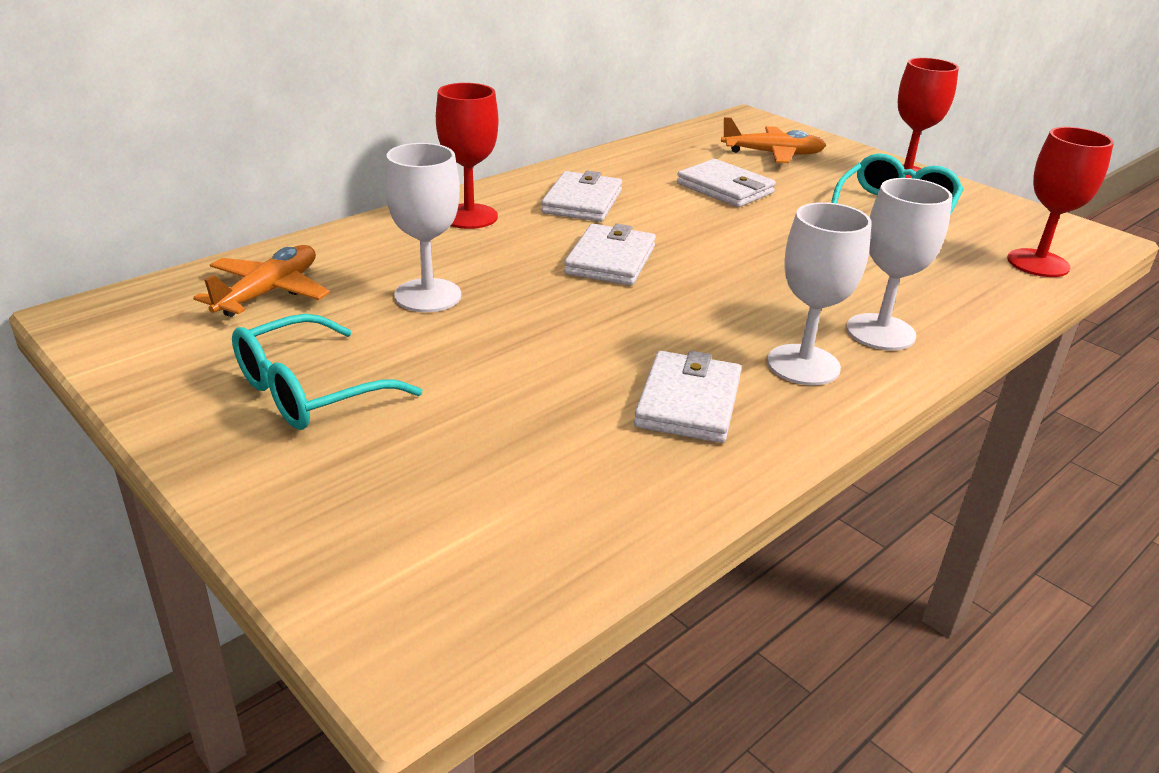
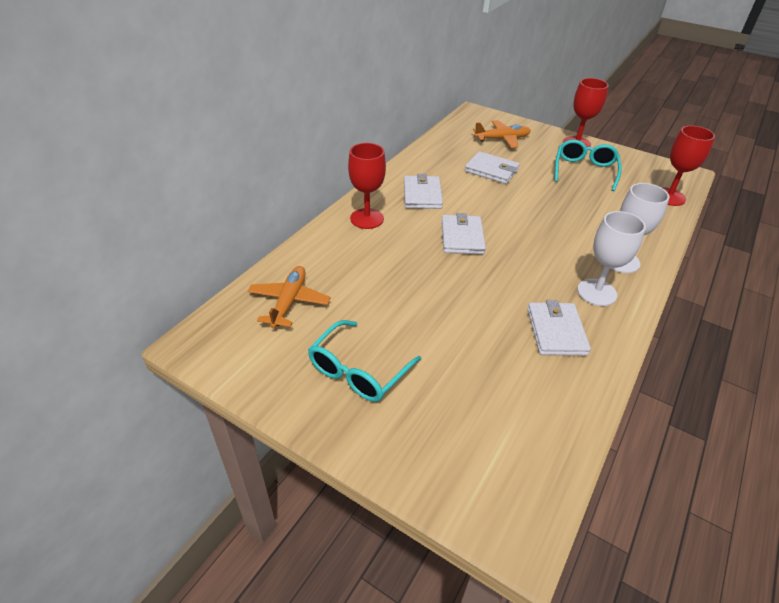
camera: 15 degrees left, 10 degrees up
white goblet [385,143,461,312] -> none

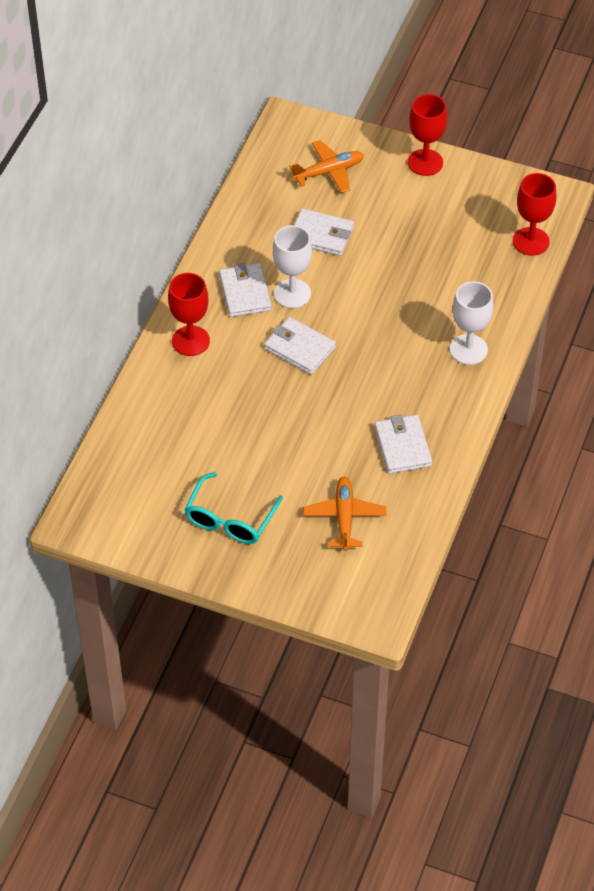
camera: 10 degrees left, 10 degrees up
orange plane [248,266,331,328] -> orange plane moved to [303,477,386,551]
white wallet [441,213,486,254] -> white wallet turned 45 degrees counterclockwise [264,317,336,374]
turquoise glasses [555,140,622,191] -> none
white goblet [577,211,646,306] -> white goblet moved to [273,225,312,308]

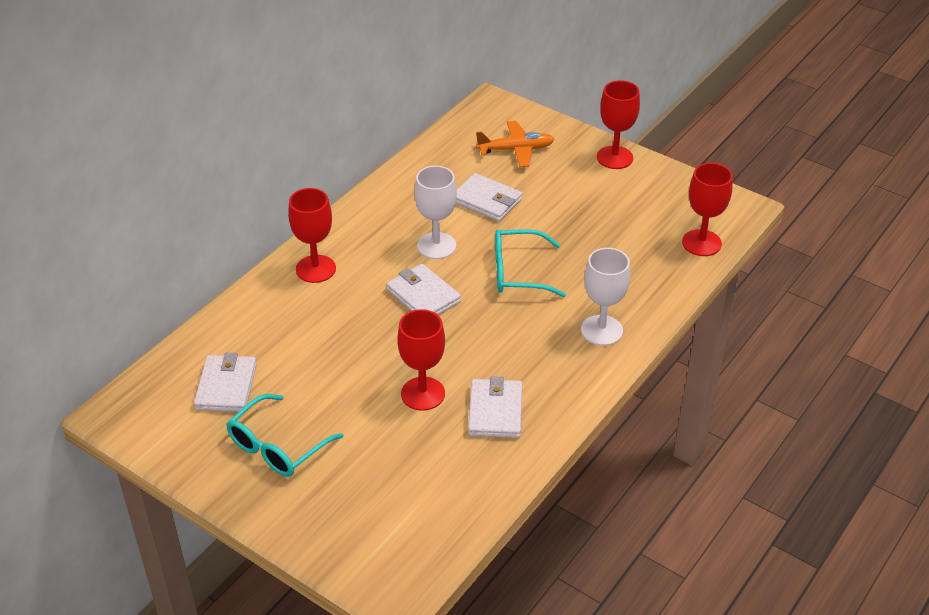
camera: 15 degrees right, 10 degrees down
white wallet [219,263,272,317] -> white wallet moved to [194,352,257,412]
orange plane [303,477,386,551] -> none
none -> red goblet [397,309,445,411]
none -> turquoise glasses [495,229,566,297]

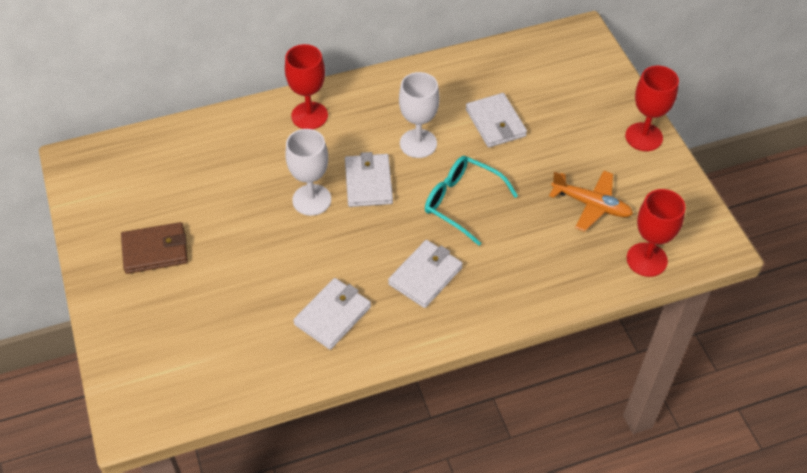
camera: 35 degrees right, 10 degrees up
white wallet [194,352,257,412] -> white wallet moved to [388,240,463,308]
turquoise glasses [226,394,344,477] -> brown wallet [121,222,188,274]
red goblet [397,309,445,411] -> none
orange plane [476,121,554,167] -> orange plane moved to [549,171,633,232]
white goblet [581,248,630,346] -> white goblet moved to [285,129,331,216]

